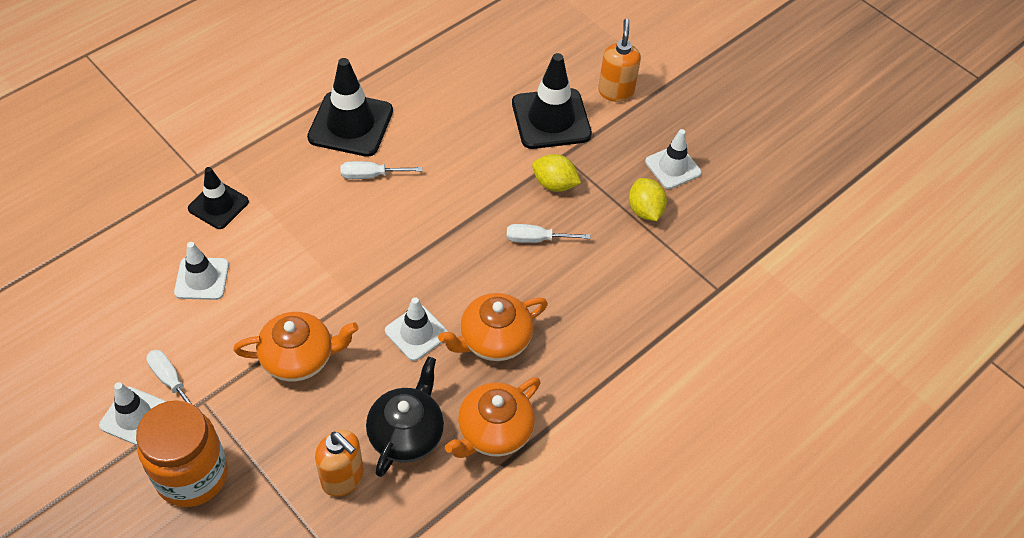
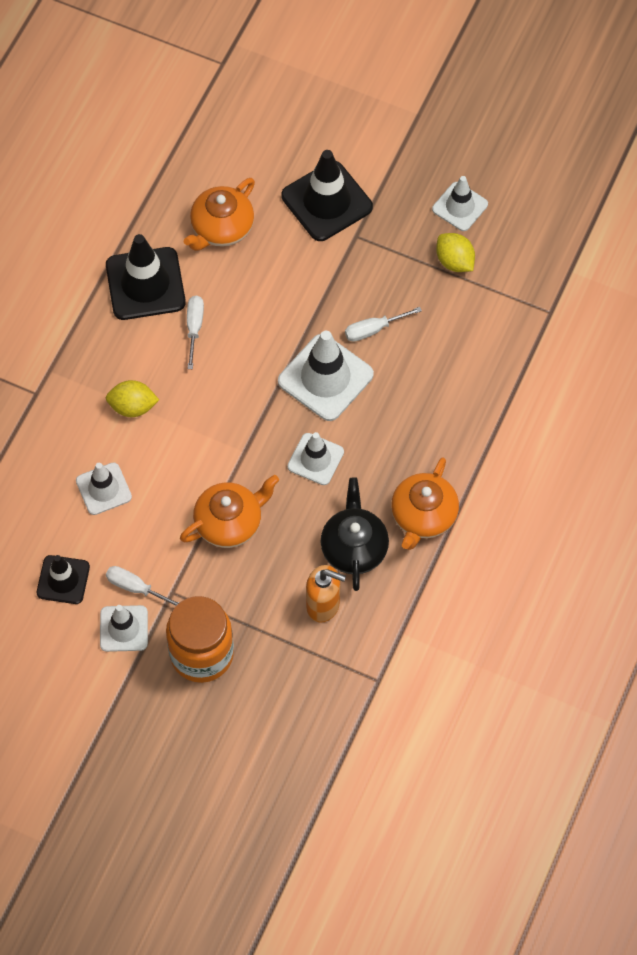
camera: 20 degrees left, 10 degrees up
black traffic cone [188,167,249,229] -> black traffic cone moved to [37,555,90,604]
white screwdriver [341,161,423,179] -> white screwdriver turned 120 degrees clockwise [187,296,204,369]
orange teapot [438,293,548,361] -> orange teapot moved to [184,178,255,251]
yellow lemon [532,154,581,192] -> yellow lemon moved to [106,380,159,417]
orange soap dispenser [598,19,641,102] -> none
none -> white traffic cone [278,331,374,421]

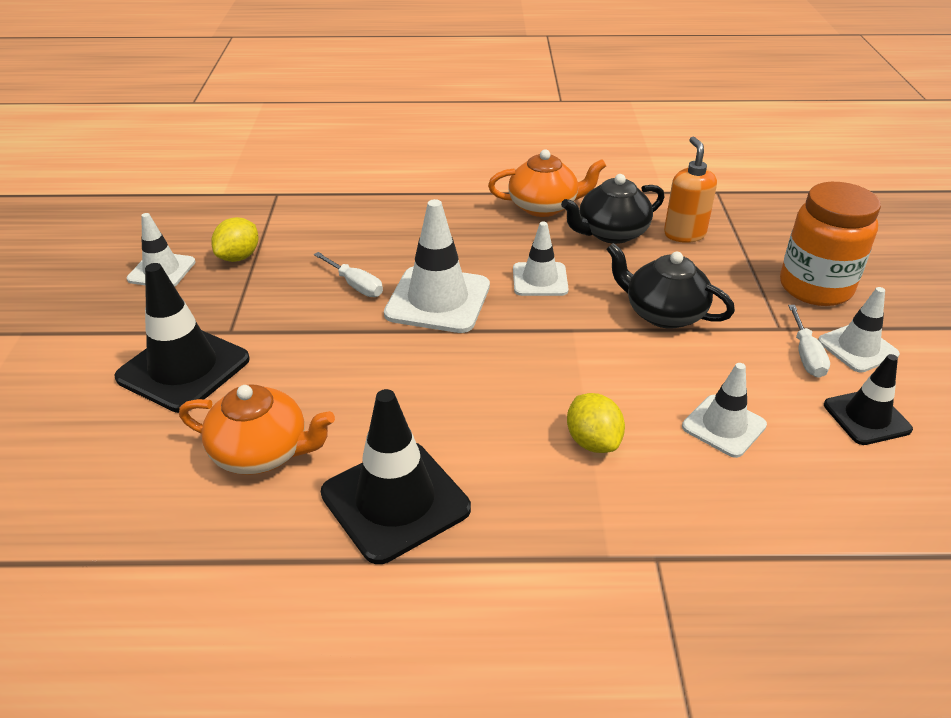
camera: 115 degrees left, 25 degrees down
orange teapot [180,475,279,548] -> black teapot [606,243,735,329]
white screwdriver [187,296,204,369] -> none

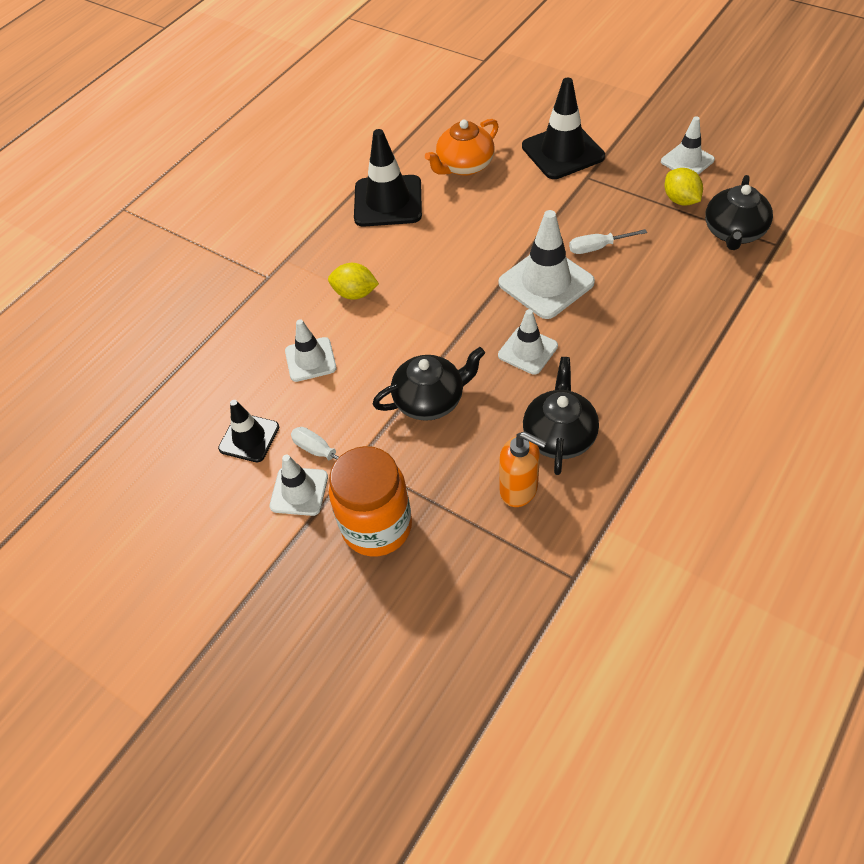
camera: 130 degrees right, 15 degrees up
orange teapot [488,150,606,217] -> none
none -> black teapot [705,175,773,250]

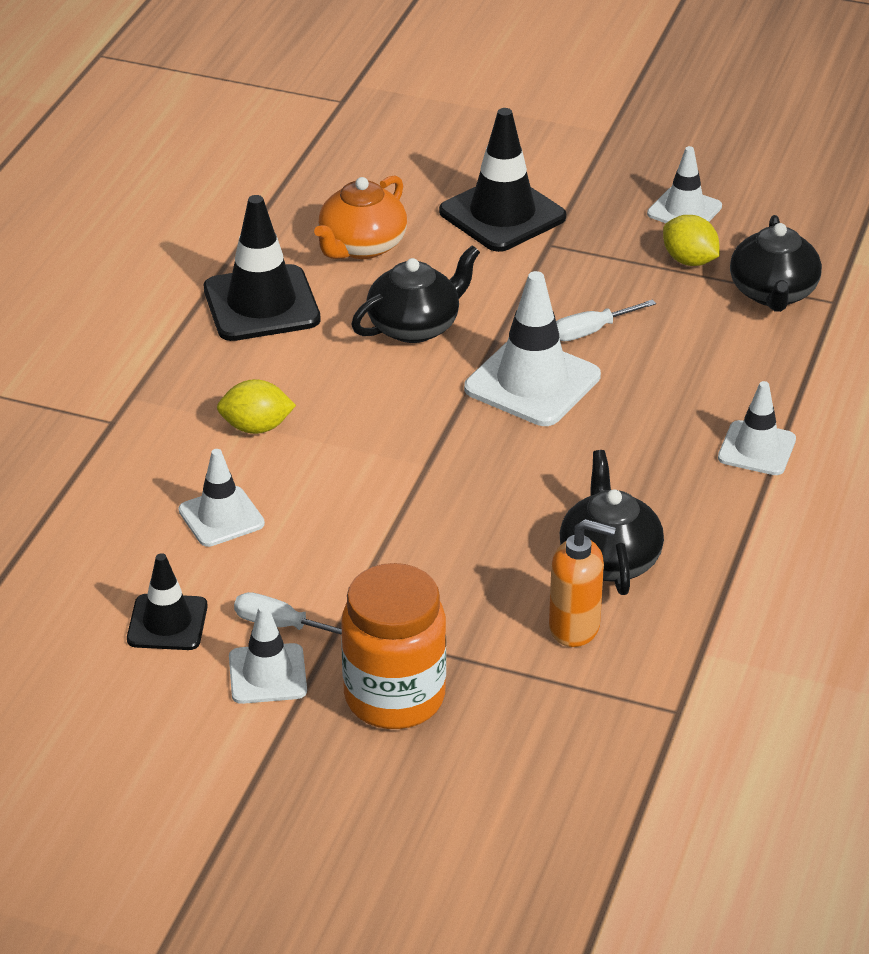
camera: 20 degrees left, 15 degrees down
black teapot [373,347,485,421] -> black teapot moved to [351,245,480,343]
white traffic cone [498,309,558,375] -> white traffic cone moved to [718,381,796,475]

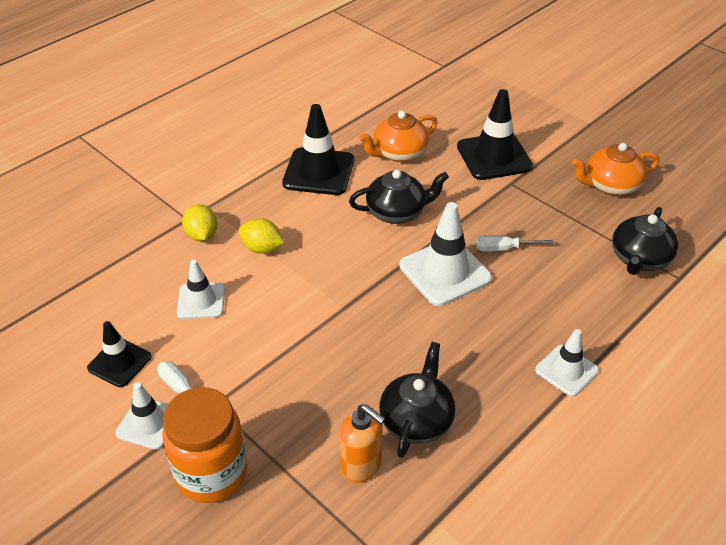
camera: 25 degrees right, 5 degrees up
white traffic cone [647,146,722,223] -> orange teapot [572,143,659,196]
yellow lemon [663,215,720,266] -> yellow lemon moved to [182,204,217,241]

